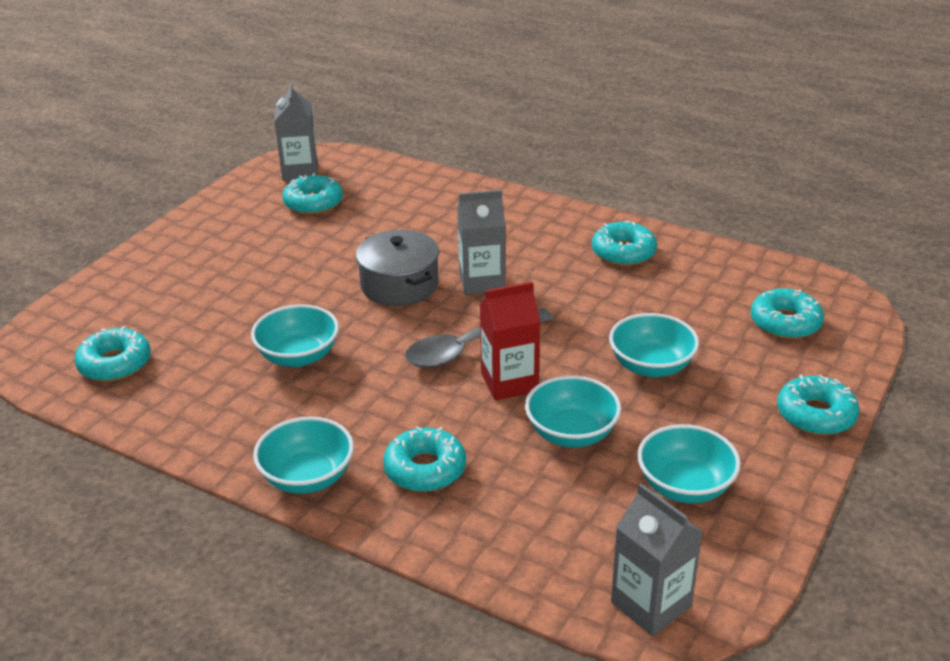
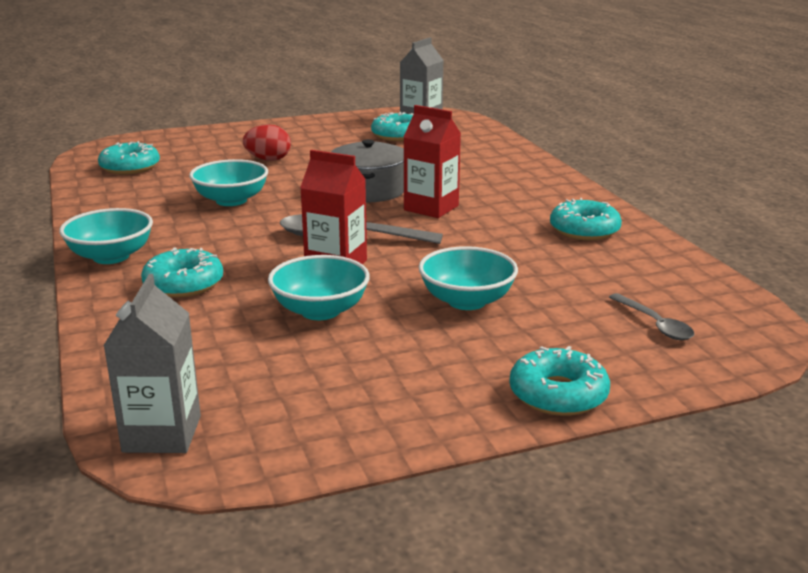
camera: 40 degrees right, 10 degrees down
grey carton [457,190,505,295] -> red carton [404,105,461,218]
turquoise bowl [637,424,741,503] -> none
turquoise donut [751,288,824,339] -> grey spoon [609,293,694,340]
none -> red egg [243,124,291,161]

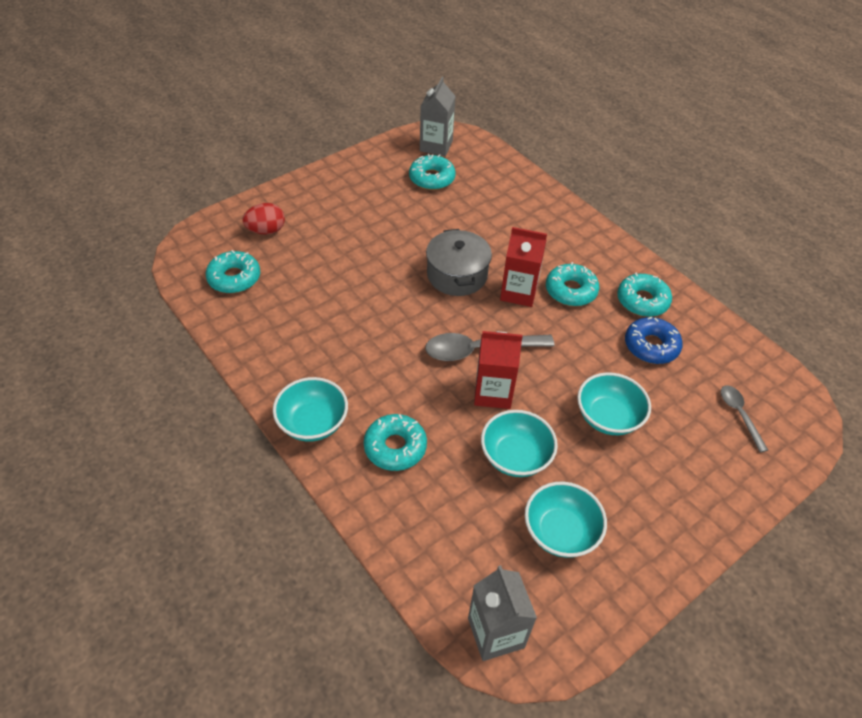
camera: 20 degrees left, 25 degrees up
turquoise bowl [189,159,268,206] -> turquoise bowl moved to [525,482,607,558]
red egg [243,124,291,161] -> red egg moved to [243,203,285,235]
turquoise donut [509,346,610,416] -> turquoise donut moved to [546,262,599,306]
grey spoon [609,293,694,340] -> grey spoon turned 150 degrees counterclockwise [721,385,768,453]
none -> blue donut [625,317,683,364]

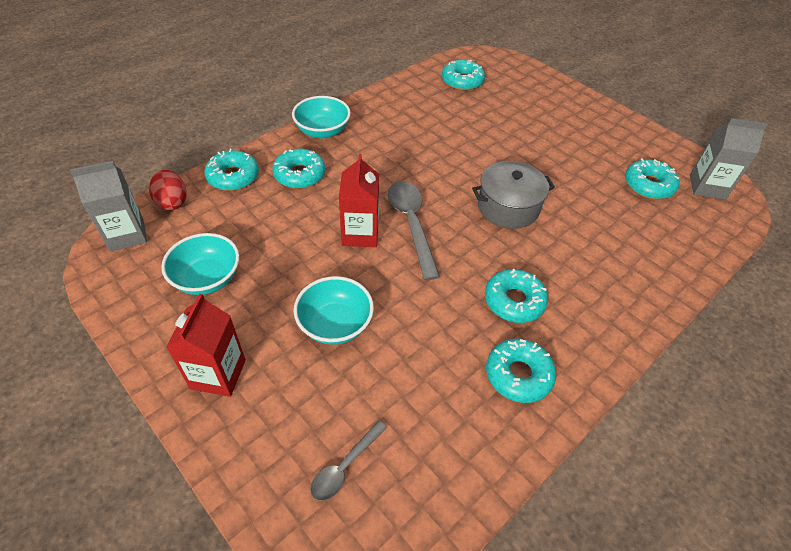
camera: 85 degrees right, 0 degrees up
red egg [243,203,285,235] -> red egg moved to [149,170,187,210]
turquoise bowl [481,410,558,477] -> none
red carton [500,227,547,307] -> red carton moved to [166,294,246,397]
blue donut [625,317,683,364] -> none
grey spoon [721,385,768,453] -> grey spoon turned 150 degrees clockwise [310,421,387,501]
none -> turquoise donut [204,149,259,191]

